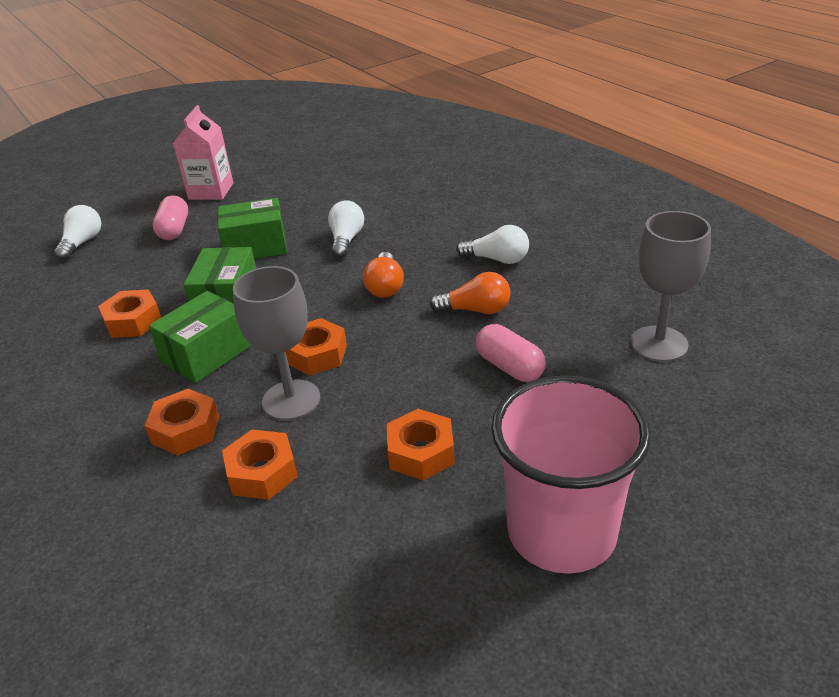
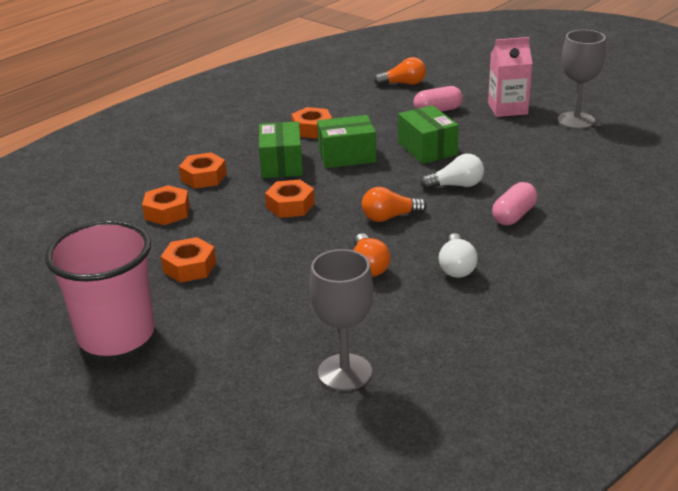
camera: 75 degrees right, 5 degrees down
white light bulb [54,205,101,260] -> orange light bulb [374,57,426,86]
green box [149,291,251,383] -> green box turned 60 degrees clockwise [259,121,303,178]
grey goblet [233,266,320,421] -> grey goblet moved to [558,30,606,129]
pink capsule [476,324,546,382] -> pink capsule moved to [492,182,537,225]

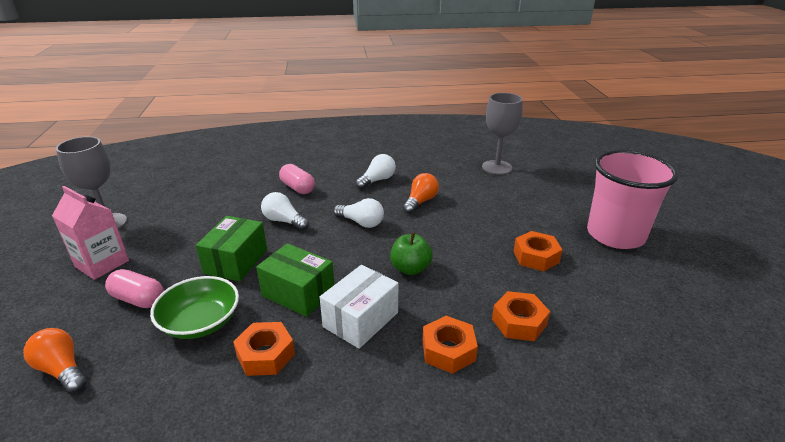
camera: 140 degrees left, 0 degrees up
green box [259,121,303,178] -> white box [320,265,398,349]
orange nut [265,180,315,218] -> green apple [390,233,433,275]
orange light bulb [362,187,427,222] -> white light bulb [333,198,384,228]
pink capsule [492,182,537,225] -> pink capsule turned 60 degrees clockwise [279,164,315,194]
none -> green bowl [150,276,239,339]

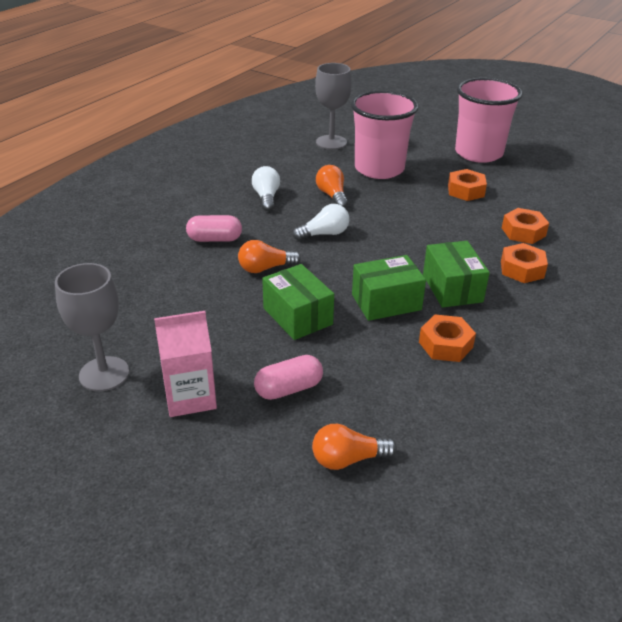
camera: 50 degrees left, 5 degrees up
green bowl [150,276,239,339] -> none
white light bulb [261,192,309,230] -> orange light bulb [238,240,301,273]
white box [320,265,398,349] -> green box [423,241,490,308]
green apple [390,233,433,275] -> none
none -> pink cup [351,91,418,179]

